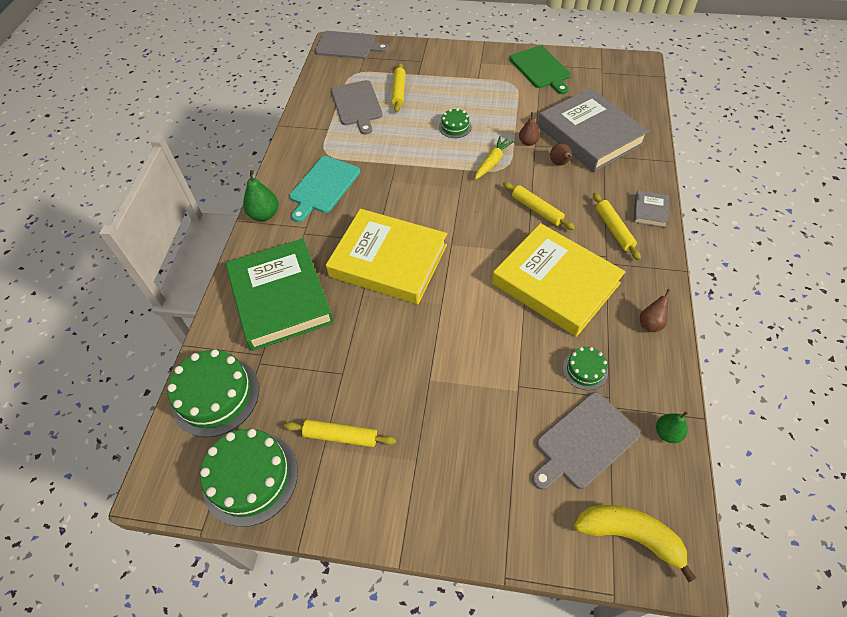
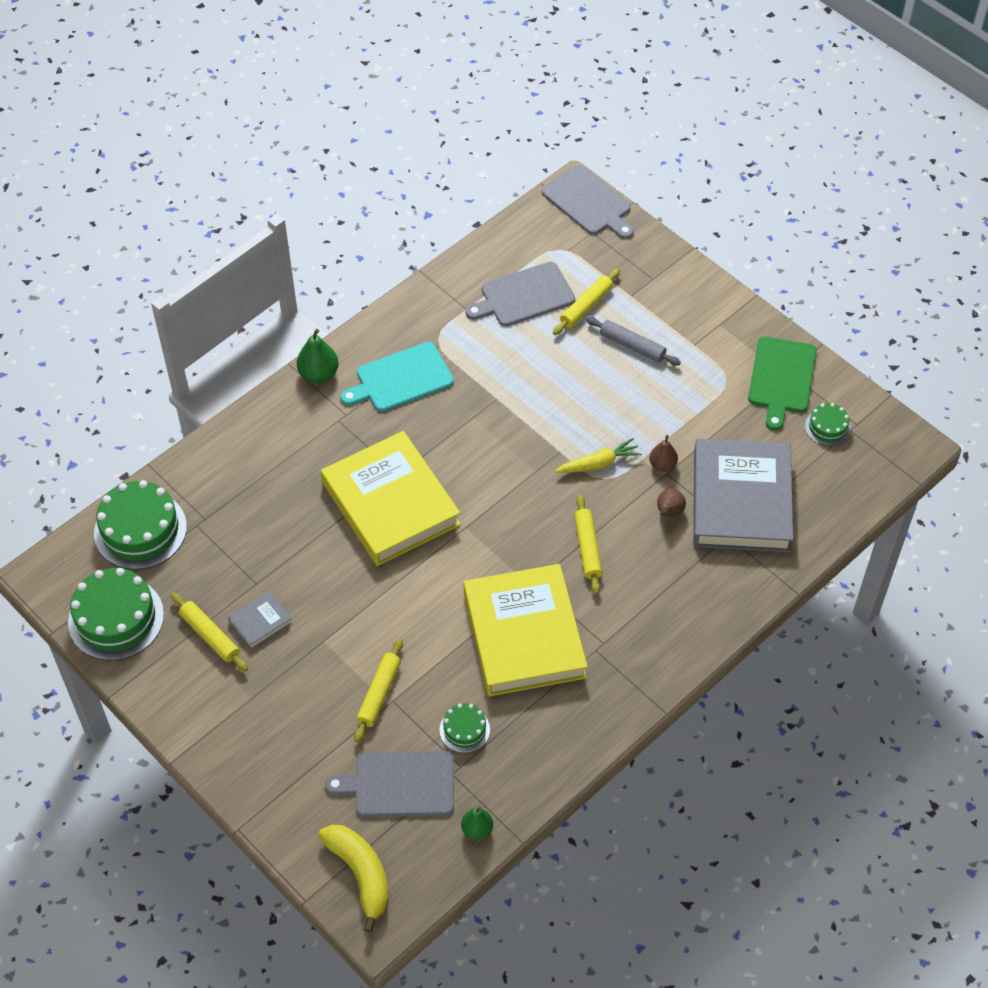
camera: 35 degrees right, 0 degrees up
green book [226,238,334,351] -> none
grey cutting board [331,80,383,135] -> grey cutting board turned 45 degrees clockwise [465,262,575,326]
green cake [439,108,472,138] -> green cake moved to [805,403,851,446]
yellow rolling pin [593,192,641,261] -> yellow rolling pin moved to [354,638,403,743]
grey book [633,191,669,228] -> grey book moved to [228,591,292,650]
brown pear [640,289,670,332] -> none
none -> grey rolling pin [586,317,681,366]

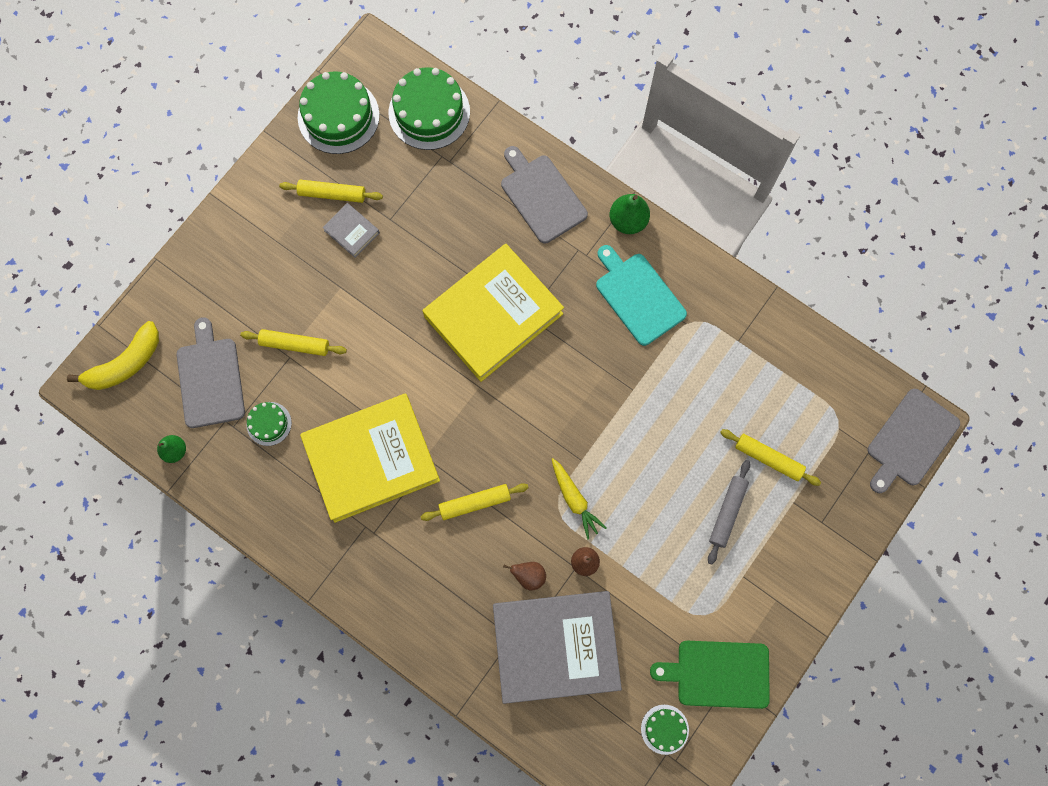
camera: 80 degrees right, 20 degrees up
yellow rolling pin [171,592,248,672] -> yellow rolling pin turned 60 degrees clockwise [279,180,383,203]
grey cutting board [465,262,575,326] -> grey cutting board moved to [501,146,588,244]

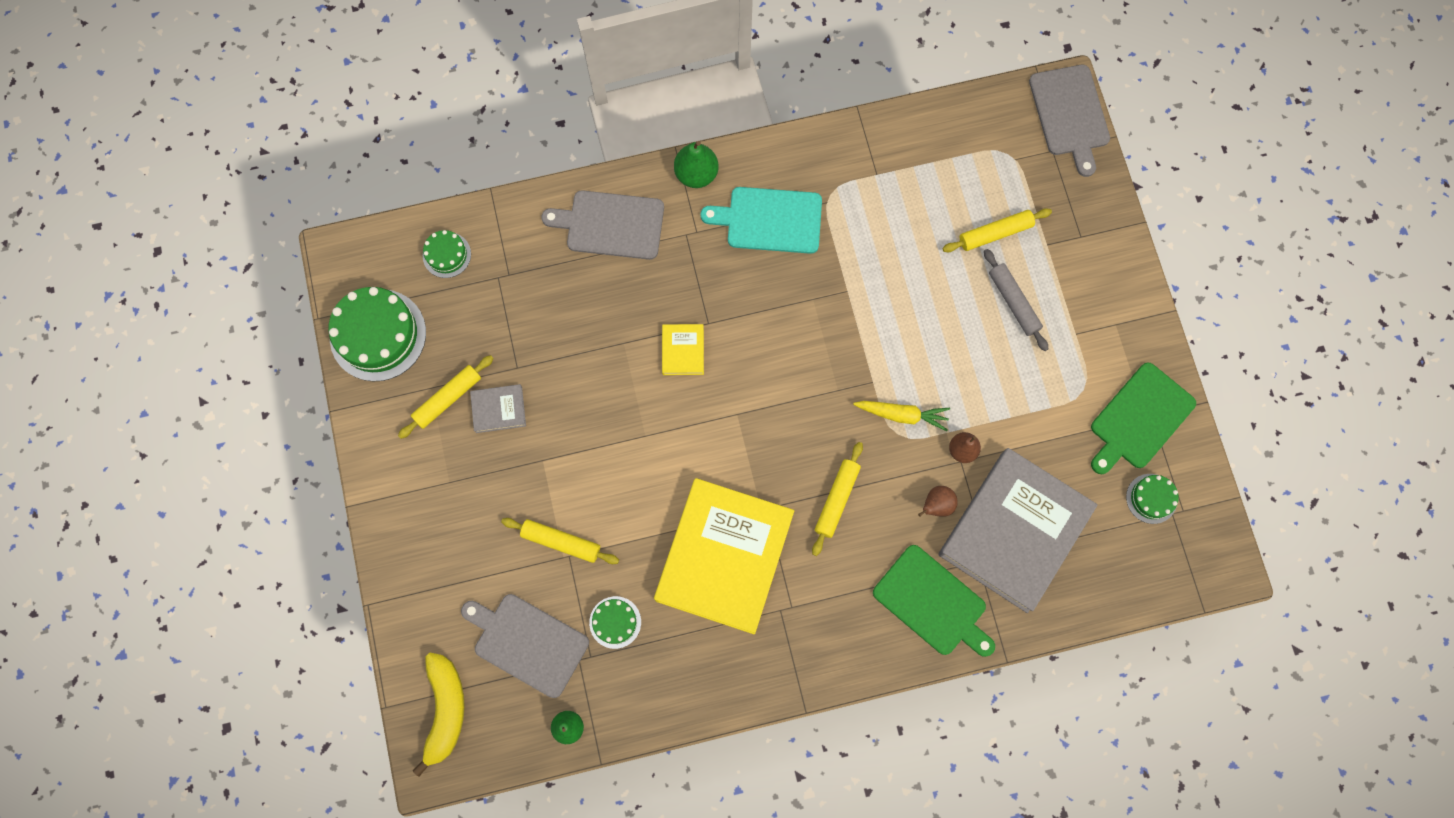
camera: 50 degrees left, 0 degrees up
yellow rolling pin [240,329,347,356] -> yellow rolling pin turned 60 degrees clockwise [501,518,619,564]
green cake [388,67,470,150] -> green cake [423,230,471,278], size x0.51
yellow book [423,244,564,382] -> yellow book [662,324,704,375], size x0.41
none -> green cutting board [873,545,995,657]

